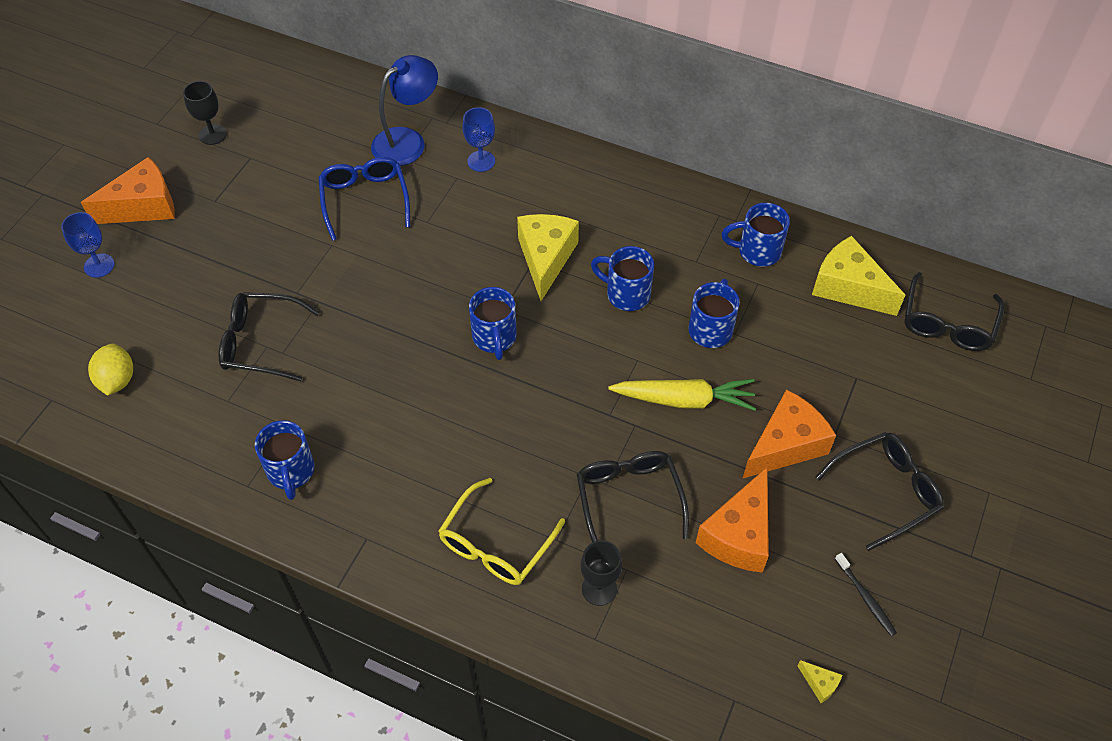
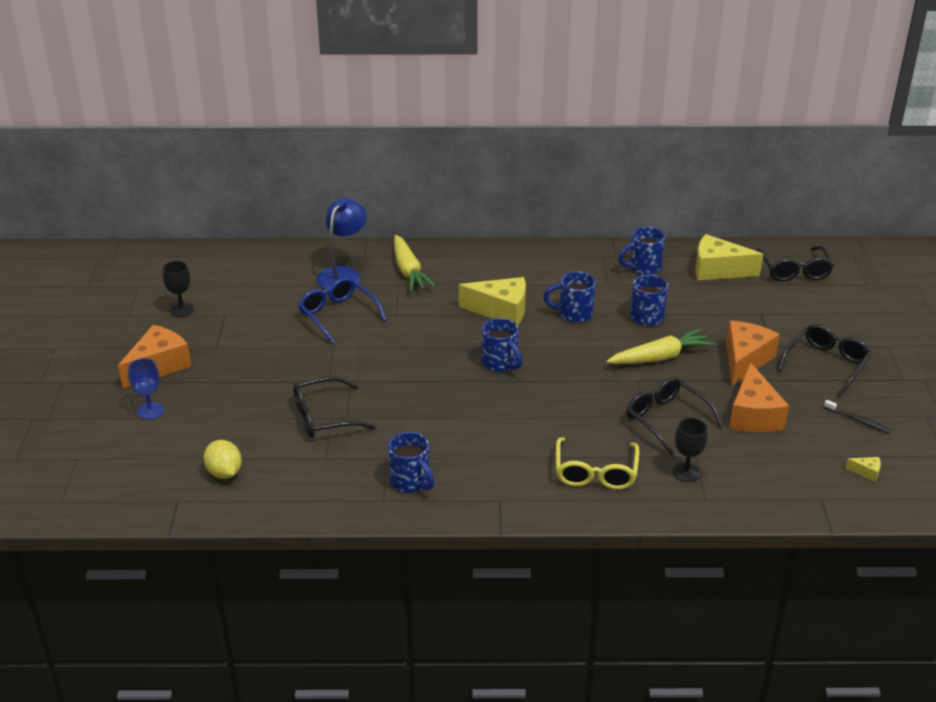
camera: 25 degrees left, 20 degrees down
blue goblet [463,107,495,172] -> yellow carrot [394,235,435,292]
yellow cheese [517,214,579,301] -> yellow cheese turned 120 degrees clockwise [459,277,526,326]

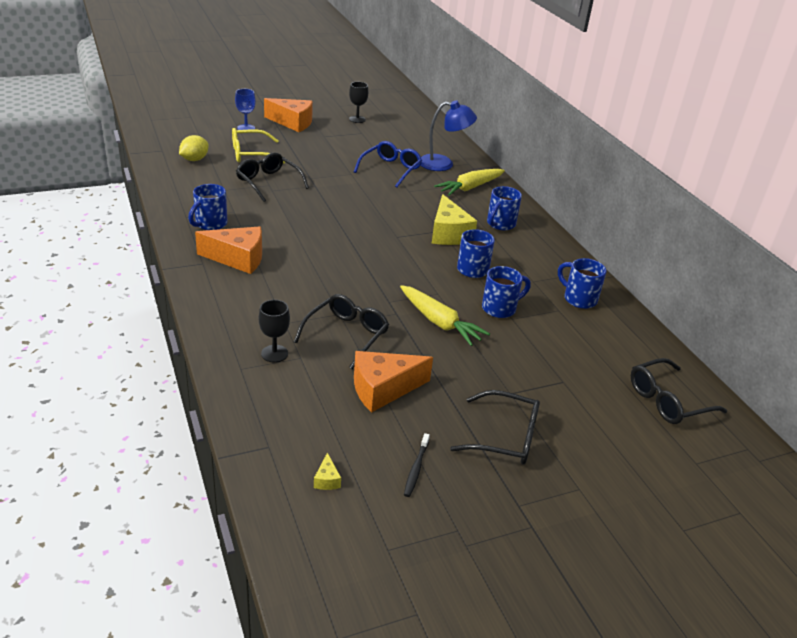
camera: 65 degrees right, 0 degrees up
blue mug [482,318,523,372] -> blue mug moved to [487,186,522,231]
yellow glasses [556,437,639,490] -> yellow glasses moved to [232,128,285,163]
yellow cheese [695,234,764,280] -> none
orange cheese [726,321,780,386] -> orange cheese moved to [195,226,262,274]

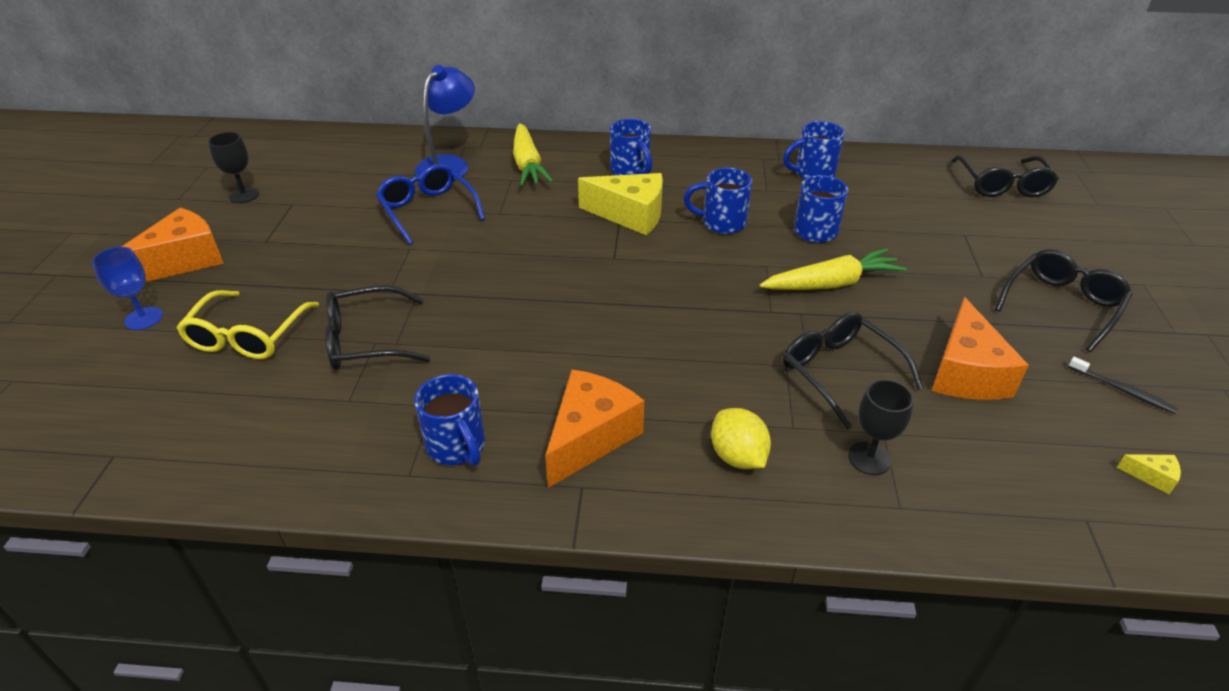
camera: 60 degrees left, 5 degrees up
yellow lemon [179,135,208,161] -> yellow lemon moved to [711,408,771,469]

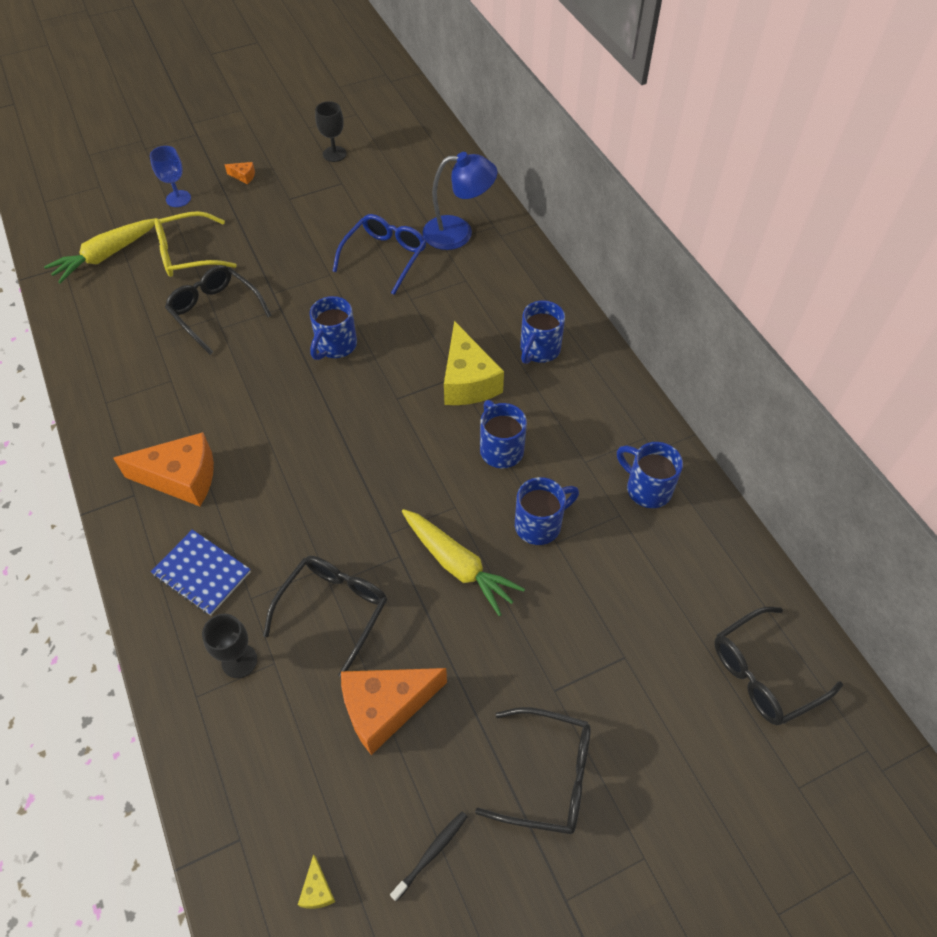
camera: 60 degrees right, 15 degrees up
orange cheese [121,208,224,282] -> orange cheese [225,162,255,184], size x0.41
blue mug [414,374,485,466] -> blue mug moved to [310,296,357,360]
yellow carrot [513,123,553,186] -> yellow carrot moved to [44,218,157,283]
yellow lemon [711,408,771,469] -> blue notebook [151,530,251,615]
black toothbrush [1068,357,1178,414] -> black toothbrush turned 150 degrees counterclockwise [390,811,468,902]

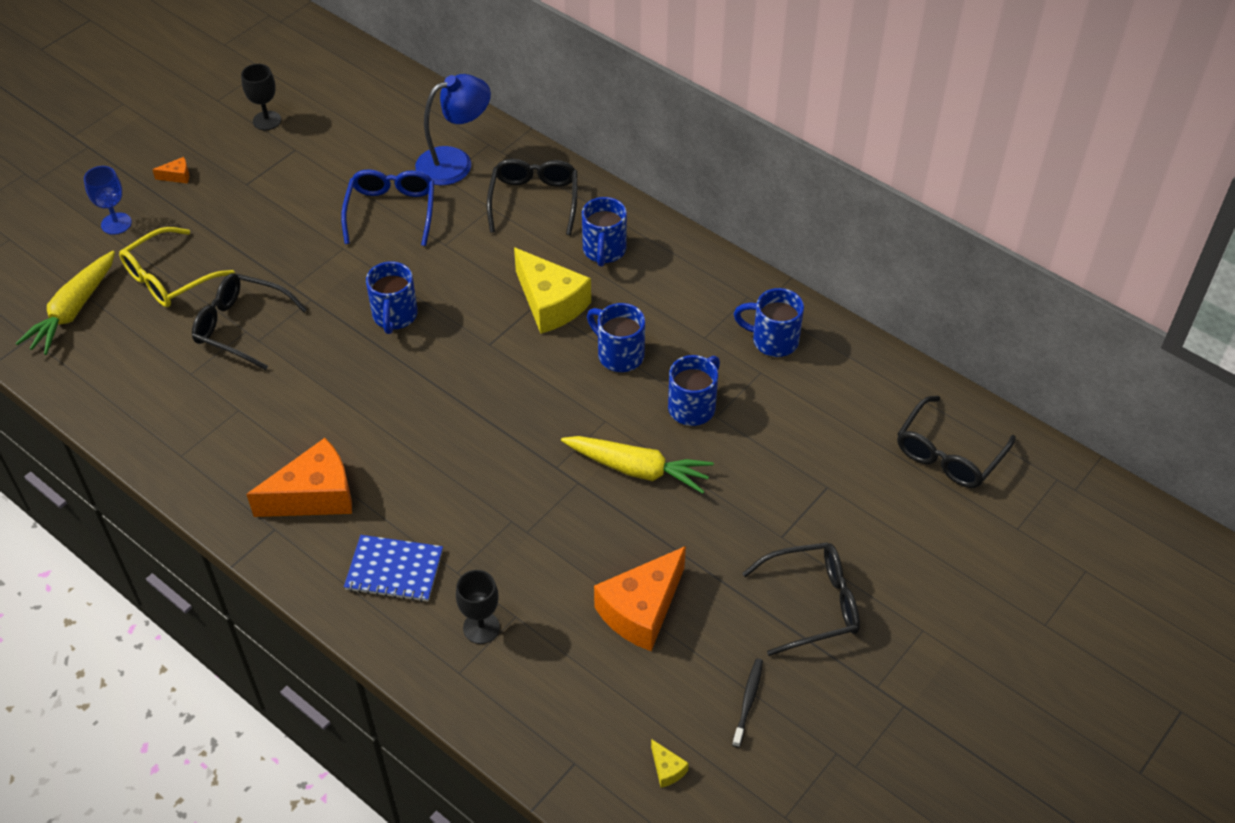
camera: 25 degrees left, 5 degrees down
black glasses [263,556,387,677] -> black glasses moved to [487,159,577,235]

